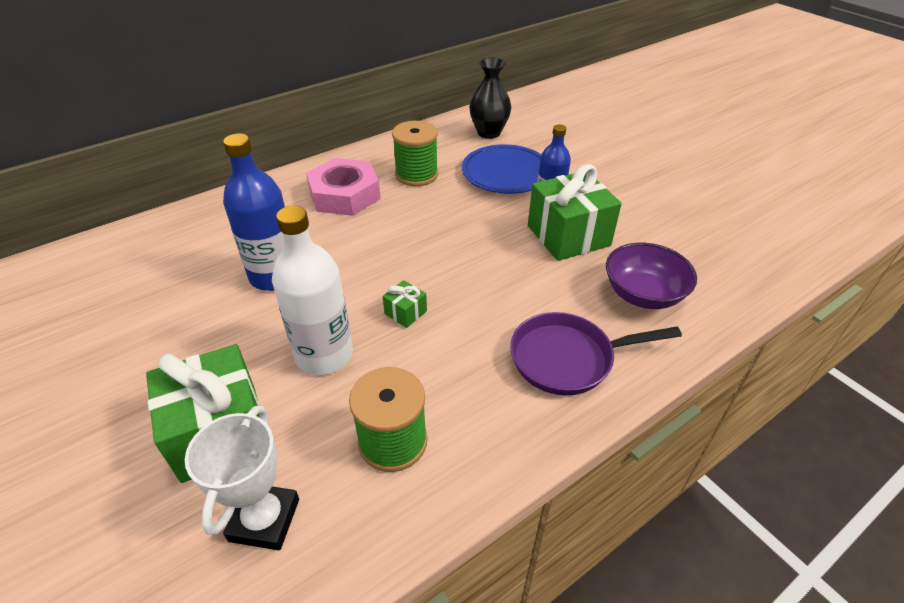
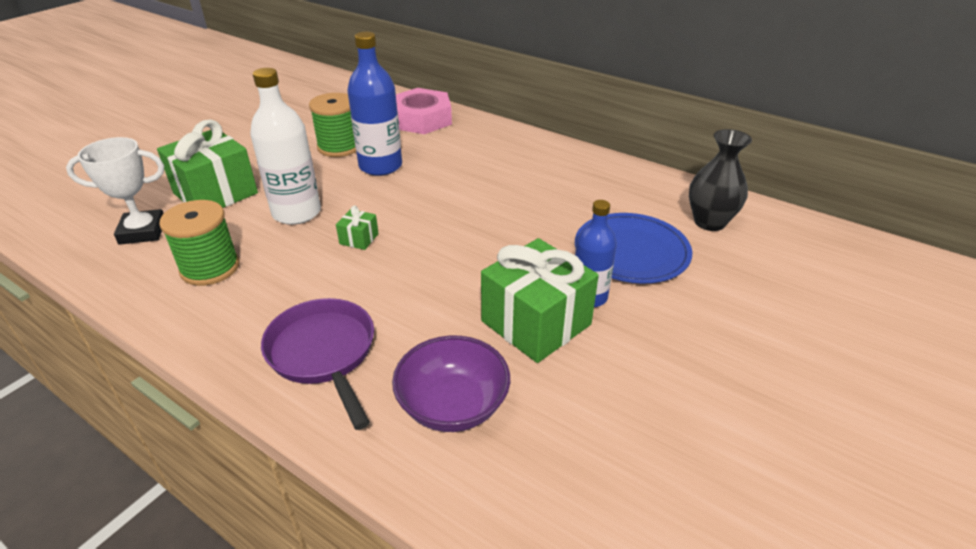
camera: 70 degrees right, 5 degrees down
pink nut [306,158,381,216] -> pink nut moved to [396,88,452,134]
green spool [392,121,438,186] -> green spool moved to [309,93,356,157]

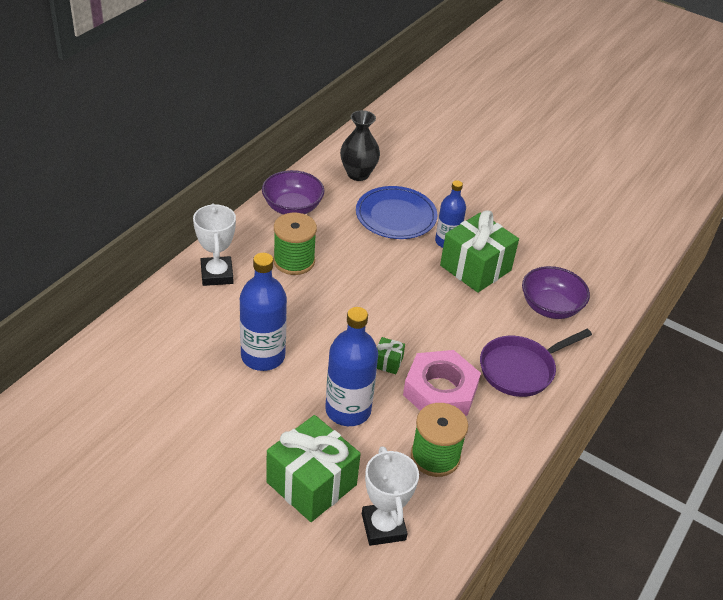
camera: 95 degrees left, 5 degrees up
white bottle [250,68,321,225] -> blue bottle [325,307,378,426]
green spool [309,93,356,157] -> green spool moved to [273,213,317,275]
pink nut [396,88,452,134] -> pink nut moved to [403,350,481,416]
none -> white trophy [193,203,236,286]
none -> purple bowl [262,170,324,215]

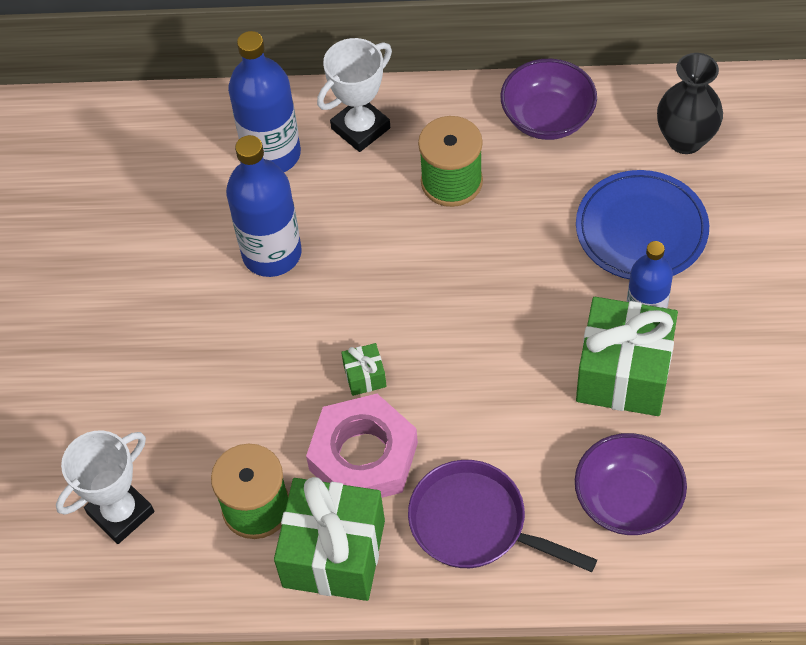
camera: 65 degrees right, 15 degrees up
green gift [266,415,361,522] -> green gift moved to [274,477,385,601]
blue bottle [325,307,378,426] -> blue bottle moved to [228,31,301,172]

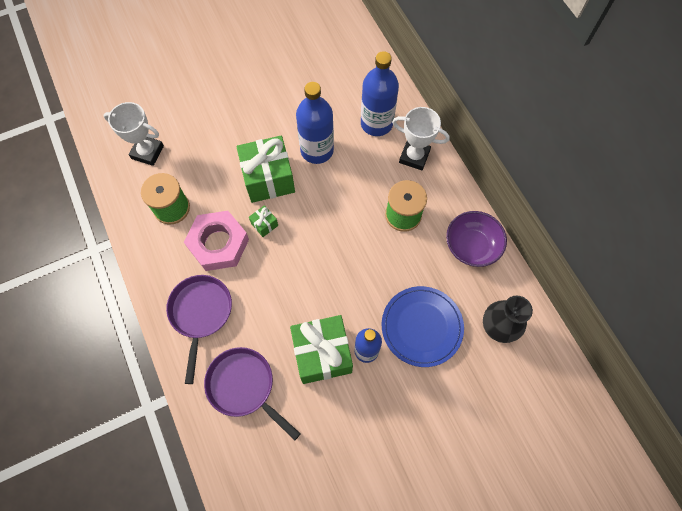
camera: 60 degrees right, 10 degrees up
green gift [274,477,385,601] -> green gift moved to [237,136,295,203]
purple bowl [575,433,687,535] -> purple pan [204,347,301,440]

